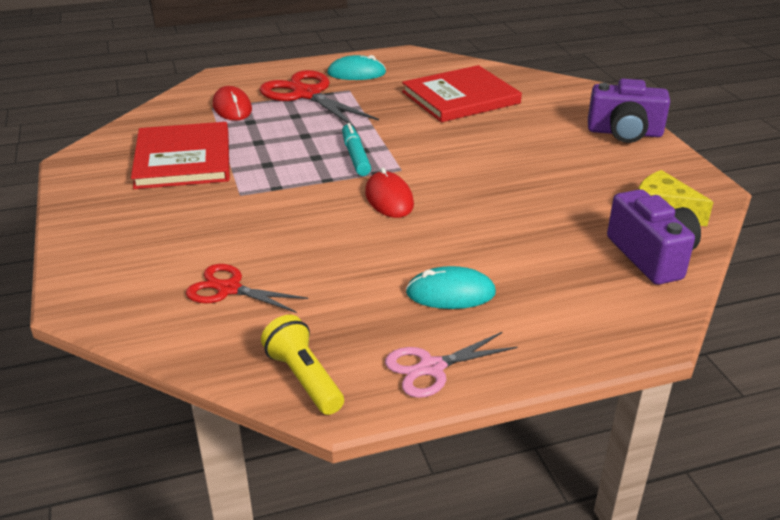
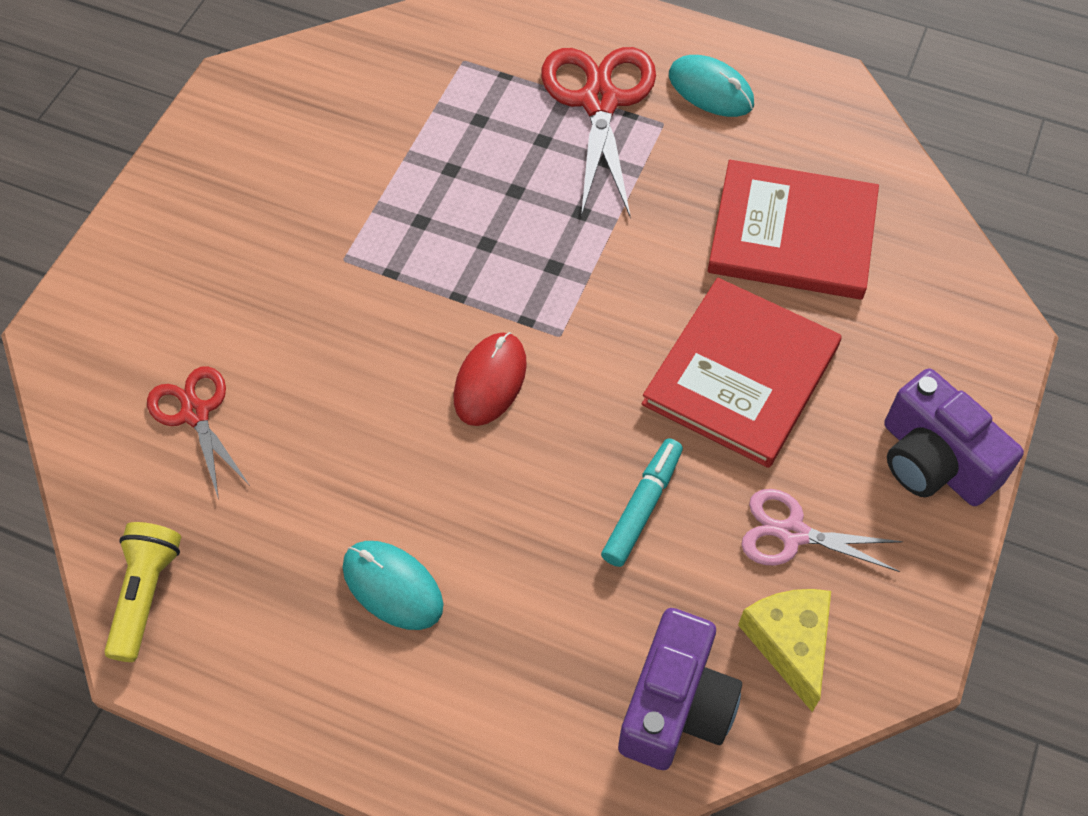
camera: 40 degrees right, 25 degrees up
red book [131,122,230,189] -> red book moved to [642,278,842,468]
red mouse [213,86,252,121] -> none
turquoise marker [342,123,371,176] -> turquoise marker moved to [601,438,683,567]
pink scissors [385,332,518,398] -> pink scissors moved to [741,489,903,572]

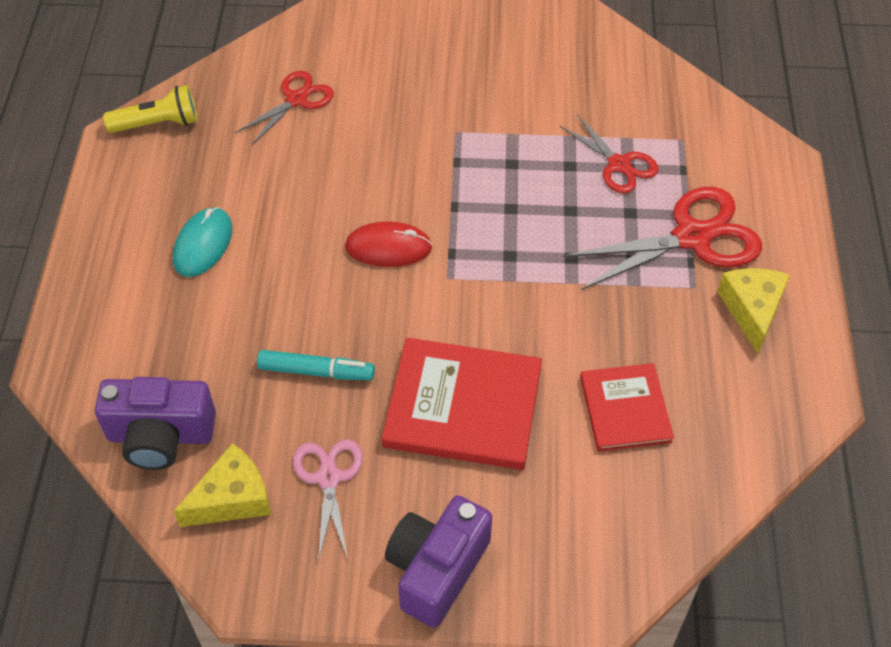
camera: 70 degrees right, 5 degrees down
turquoise mouse [669,55,754,117] -> yellow cheese [717,268,790,354]
red book [708,160,879,299] -> red book [580,363,674,452], size x0.62
none -> red scissors [560,114,659,194]

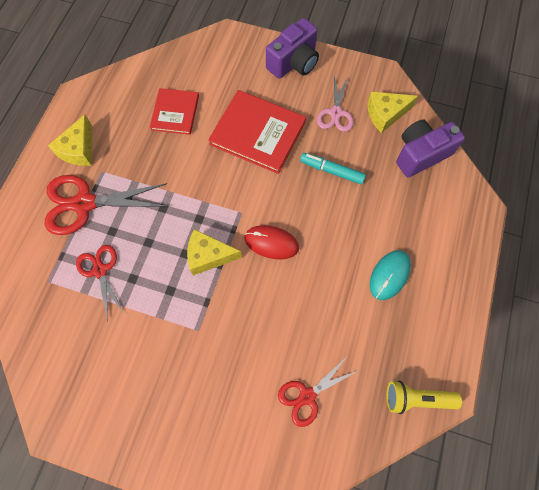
camera: 165 degrees left, 15 degrees up
purple camera [95,377,216,470] -> purple camera turned 45 degrees counterclockwise [396,119,465,178]
none -> yellow cheese [187,229,242,276]

